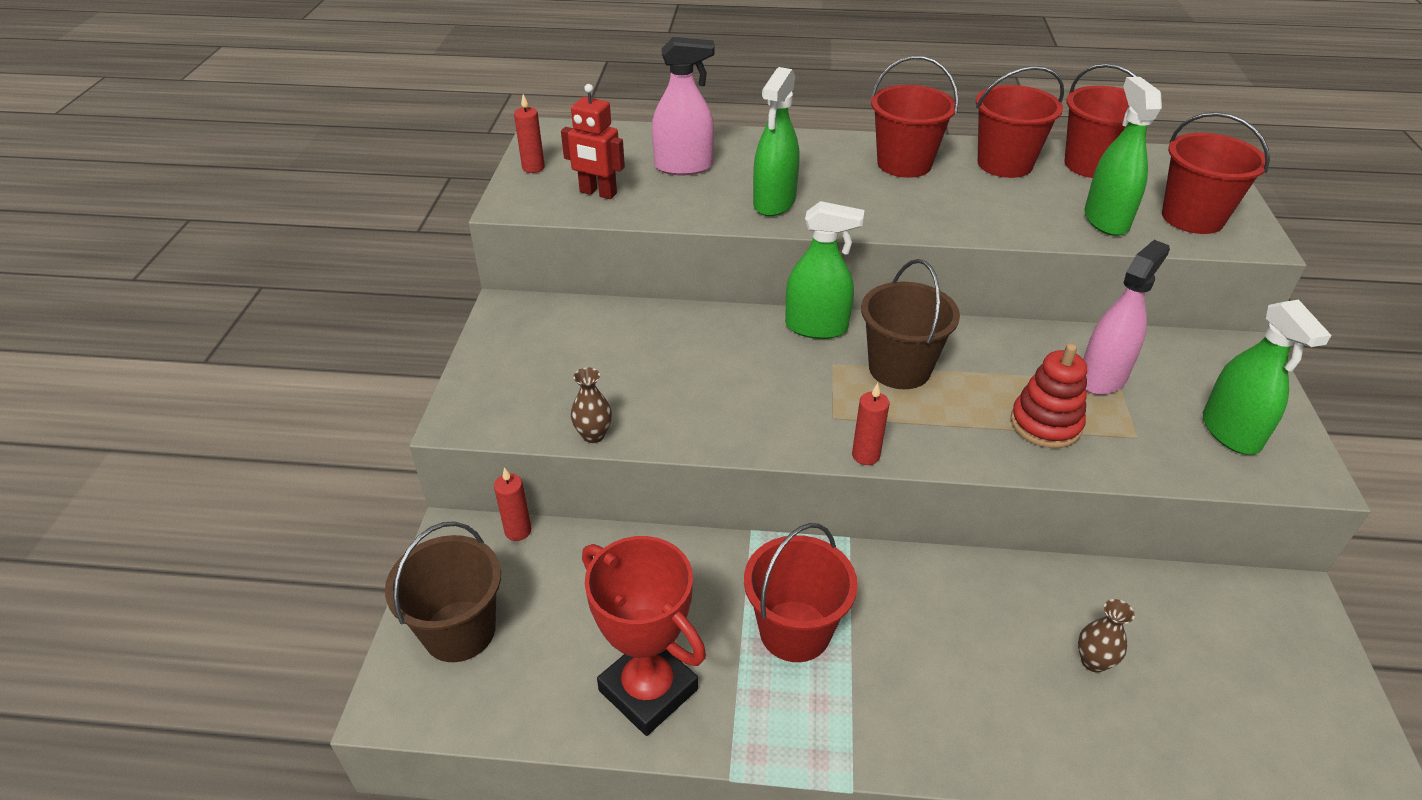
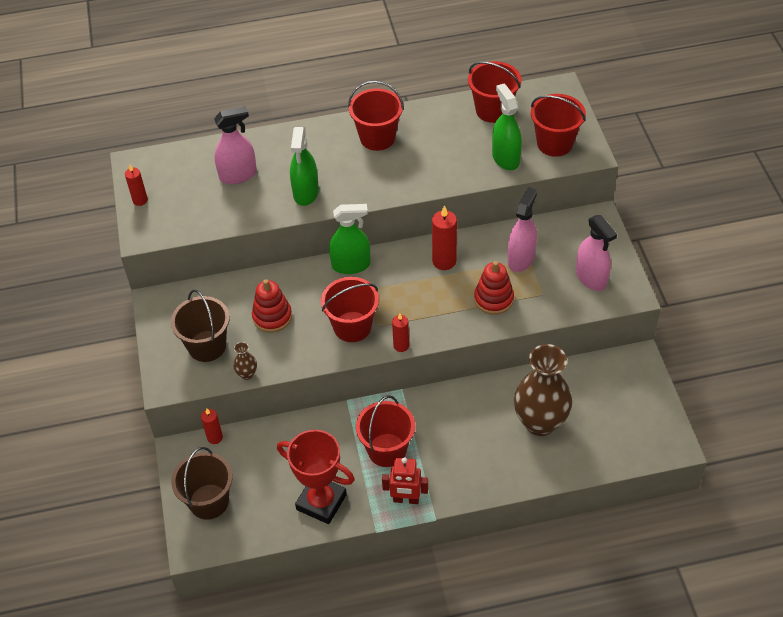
camera: 15 degrees left, 10 degrees up
red robot [561,84,625,199] -> red robot moved to [382,457,428,504]
brown bucket [861,259,960,389] -> brown bucket moved to [171,289,230,362]
red bucket [976,66,1064,178] -> red bucket moved to [321,277,379,342]
brown vase [1078,599,1135,673] -> brown vase [514,344,572,436], size x2.45
green spray bottle [1203,300,1331,455] -> pink spray bottle [576,215,617,291]
none -> red stacking toy [252,279,292,333]
none -> red candle [432,205,457,270]

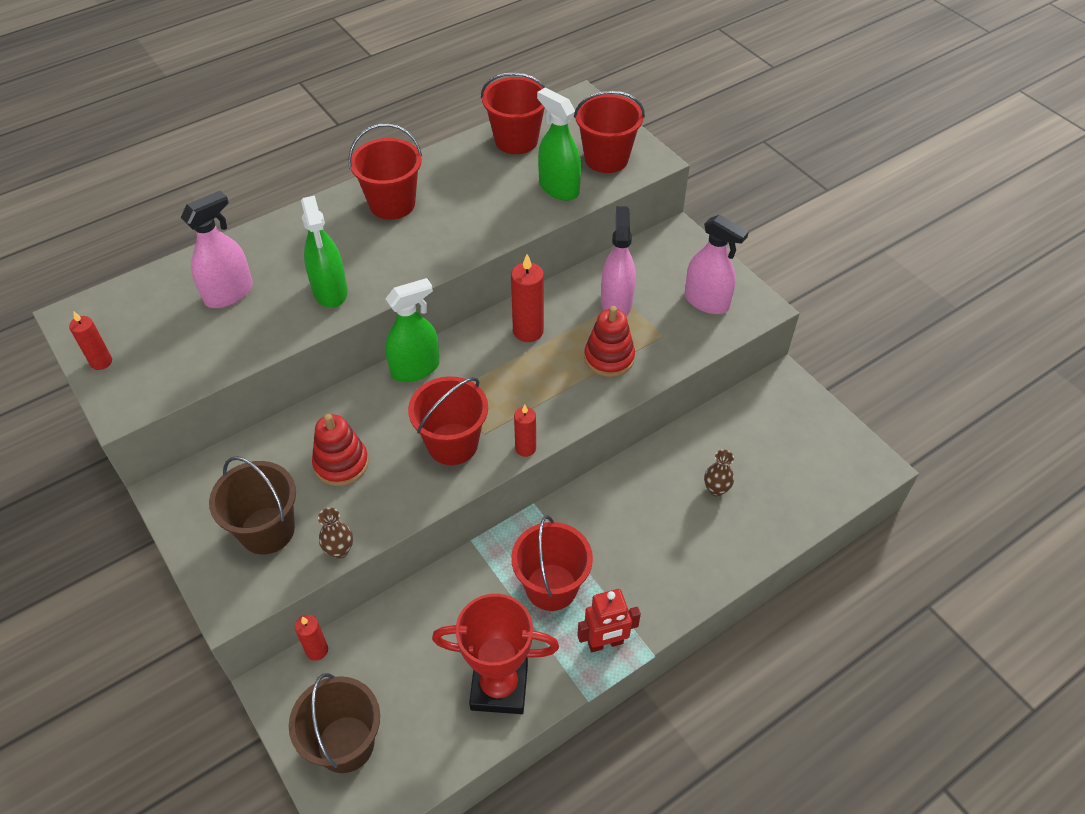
camera: 25 degrees left, 0 degrees up
brown vase [514,344,572,436] -> brown vase [704,450,734,497], size x0.41

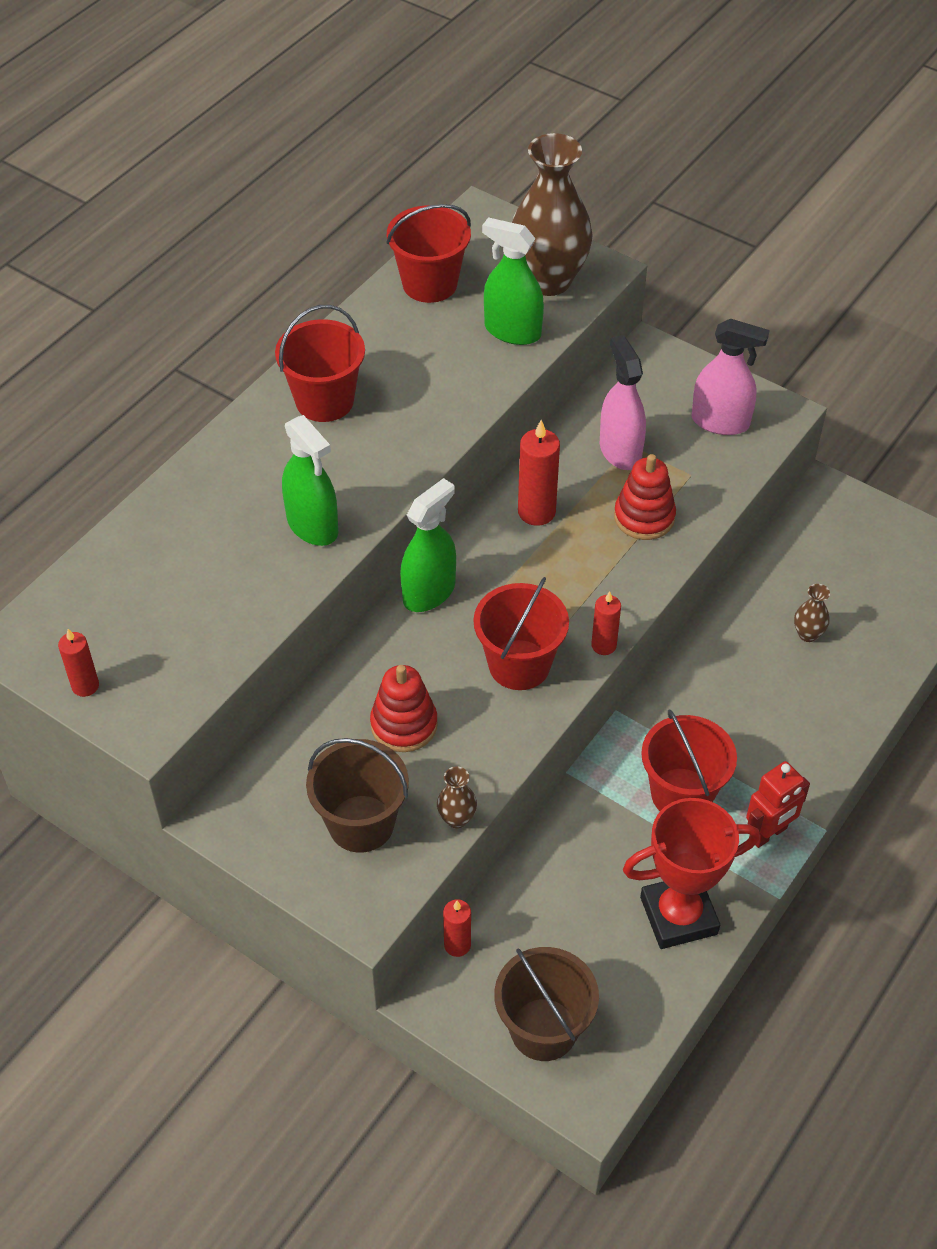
camera: 20 degrees left, 0 degrees up
pink spray bottle [180,191,253,308] -> none
red bucket [574,91,645,173] -> brown vase [512,133,593,296]

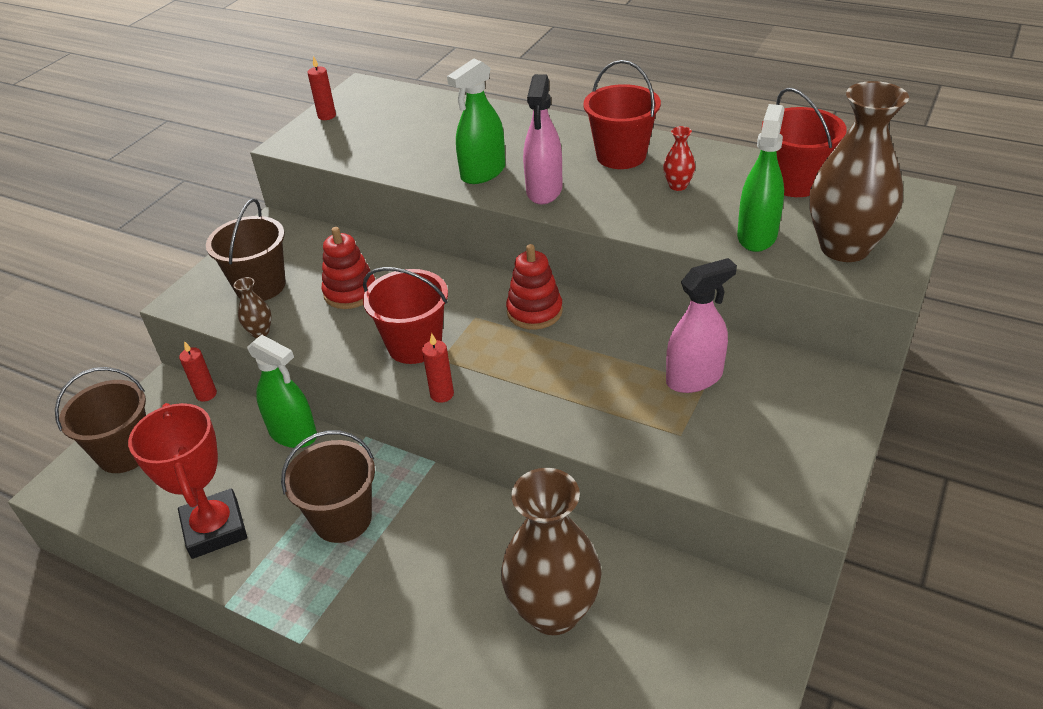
camera: 85 degrees right, 10 degrees down
green spray bottle [400,478,456,612] -> green spray bottle moved to [247,335,317,448]
red candle [518,420,560,526] -> none
red stacking toy [614,454,676,540] -> red stacking toy moved to [506,244,563,330]
red bucket [641,709,737,811] -> brown bucket [281,431,375,543]
pink spray bottle [692,318,770,435] -> pink spray bottle moved to [523,74,562,204]
red robot [746,761,810,848] -> none
brown vase [794,584,830,642] -> brown vase [501,468,601,635], size x2.45
none -> red vase [663,126,695,191]

